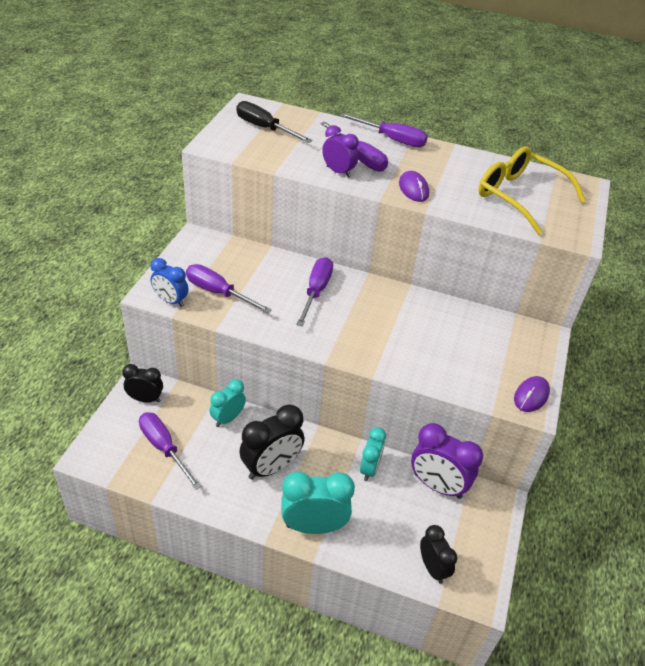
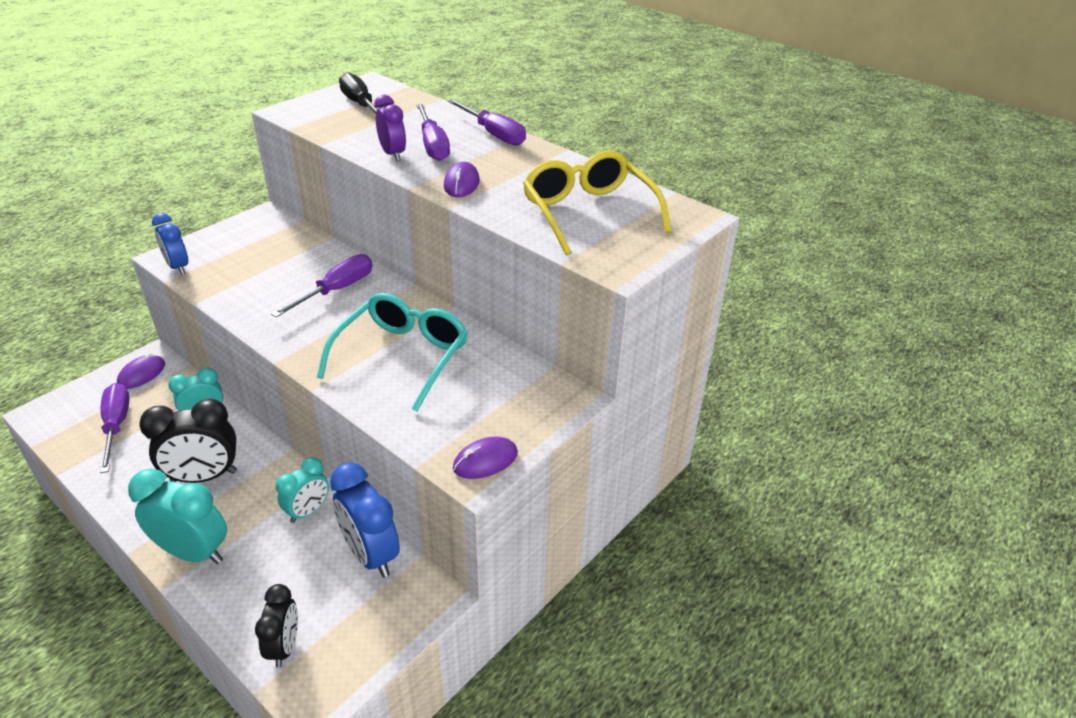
camera: 25 degrees right, 5 degrees down
black clock [122,364,163,403] -> purple mouse [117,353,165,389]
purple screwdriver [186,264,272,313] -> none
purple clock [411,423,483,499] -> blue clock [330,462,400,578]
none -> turquoise glasses [317,293,468,412]

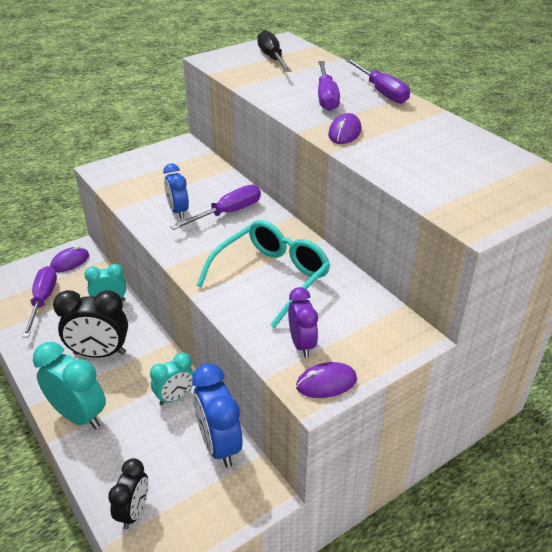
camera: 15 degrees right, 0 degrees up
blue clock [152,213,188,275] -> blue clock moved to [163,164,189,219]
purple clock [374,95,406,161] -> purple clock moved to [288,287,318,358]
yellow glasses [523,150,672,256] -> none

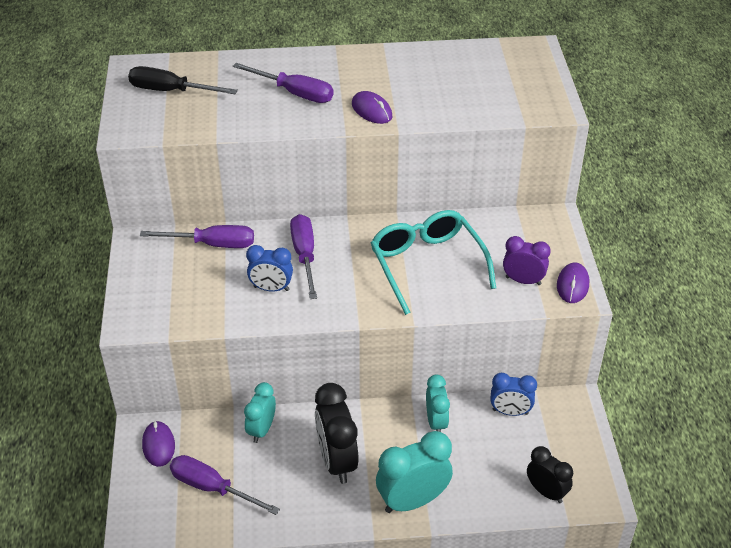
camera: 60 degrees left, 5 degrees up
black clock [53,290,128,358] -> black clock turned 135 degrees clockwise [315,383,359,484]
blue clock [192,363,243,468] -> blue clock [491,373,537,416], size x0.62
purple screwdriver [346,59,410,104] -> purple screwdriver moved to [140,225,254,248]

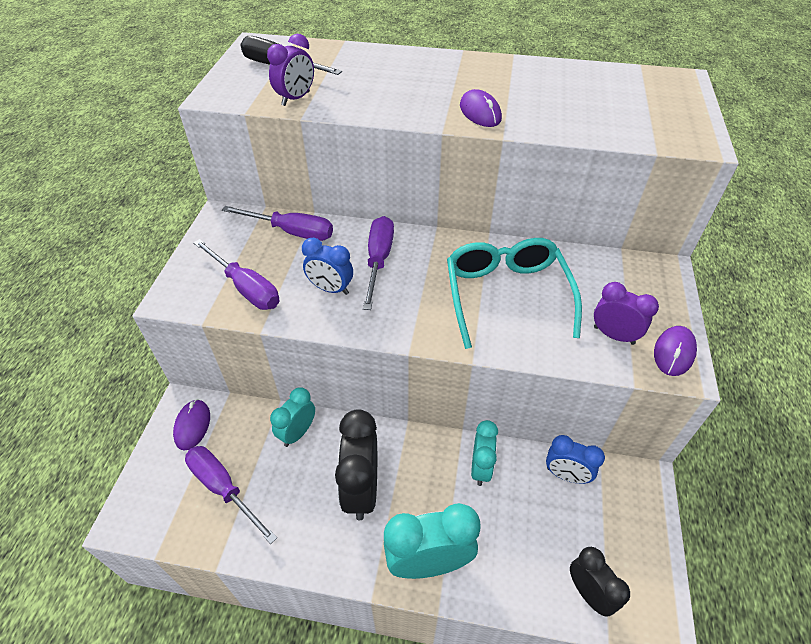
camera: 15 degrees right, 5 degrees up
purple screwdriver [233,63,334,103] -> purple screwdriver moved to [193,239,280,310]
none -> purple clock [267,34,314,106]

